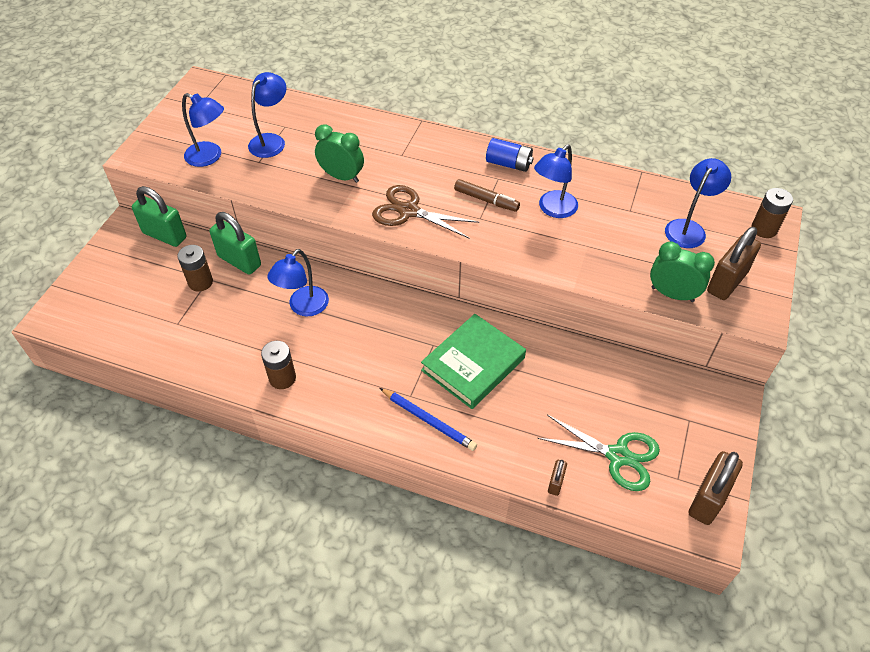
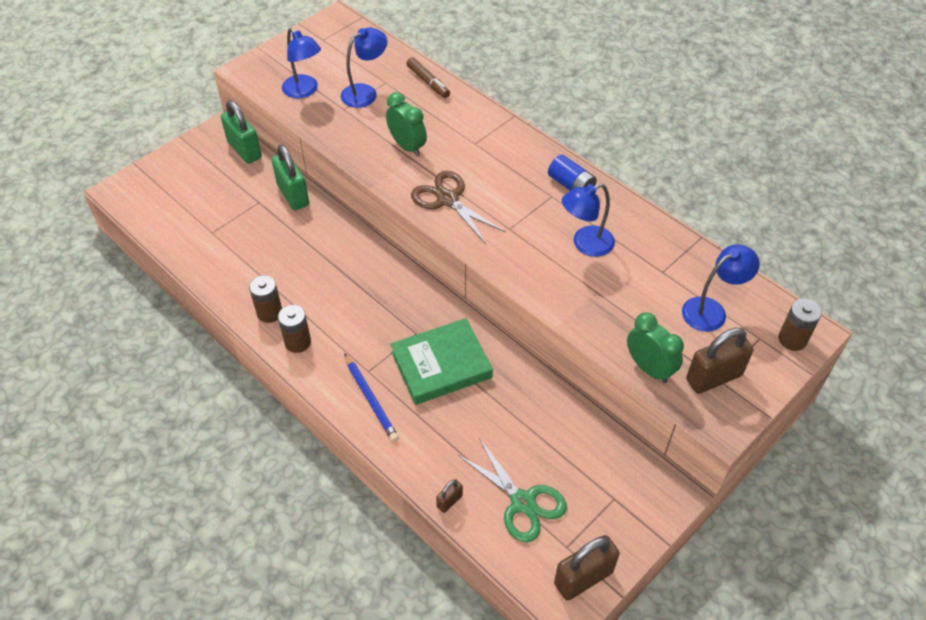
camera: 25 degrees right, 0 degrees up
brown battery [177,245,213,292] -> brown battery moved to [278,305,311,353]
blue lamp [267,249,329,317] -> none
brown marker [454,179,520,212] -> brown marker moved to [406,57,450,98]

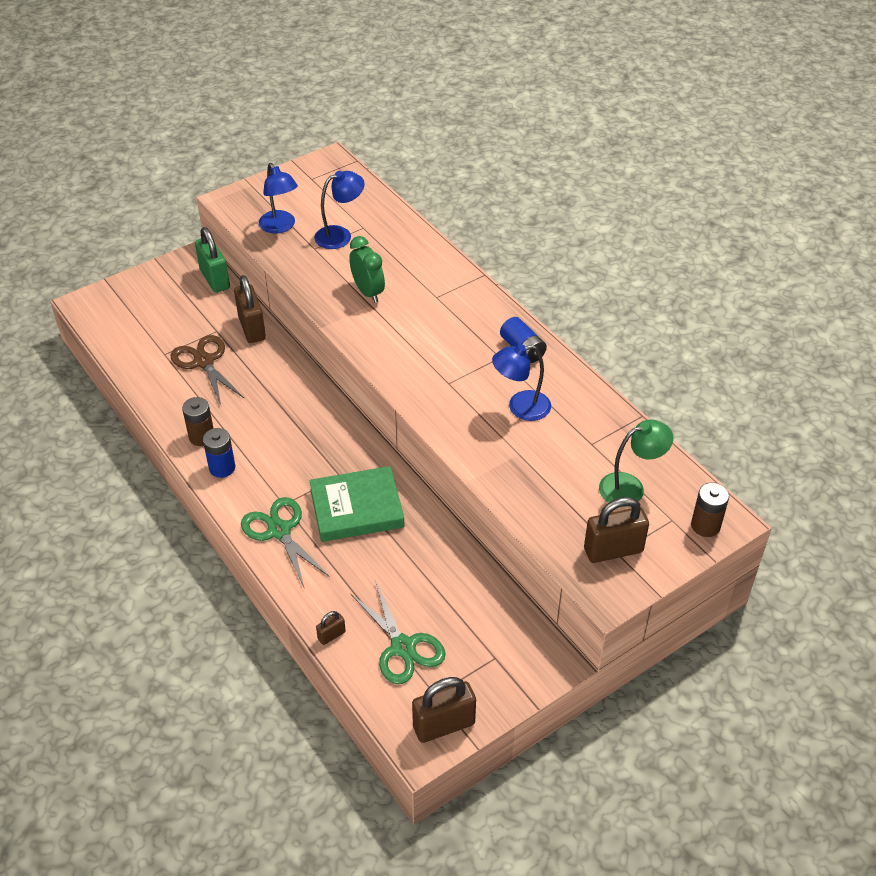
camera: 10 degrees right, 5 degrees down
green padlock [271,144,309,210] -> brown padlock [234,275,266,343]
brown battery [278,305,311,353] -> blue battery [203,428,235,478]
blue pencil [344,353,399,442] -> green scissors [241,497,330,587]
brown marker [406,57,450,98] -> none
brown scissors [411,171,506,244] -> brown scissors moved to [170,335,245,405]
green clock [627,312,684,383] -> none
blue lamp [682,244,760,332] -> green lamp [599,419,673,507]

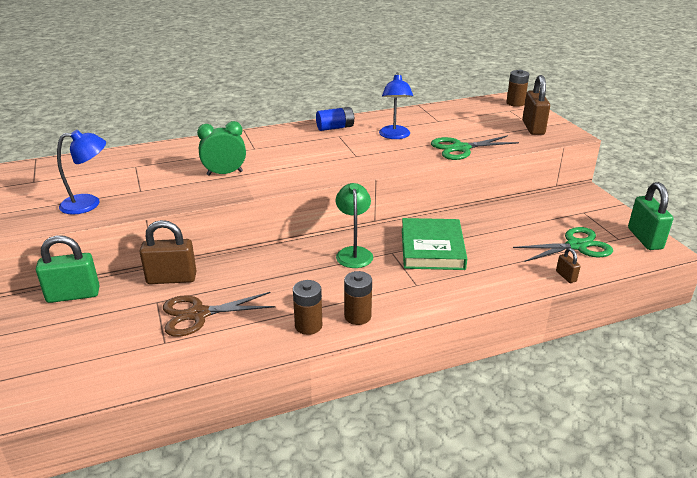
camera: 75 degrees left, 15 degrees down
blue battery [203,428,235,478] -> brown battery [344,271,372,325]
green scissors [241,497,330,587] -> green scissors moved to [431,135,519,160]
blue lamp [314,171,365,249] -> none
brown padlock [412,677,476,743] -> green padlock [628,182,673,250]
green lamp [599,419,673,507] -> green lamp moved to [336,183,373,268]

